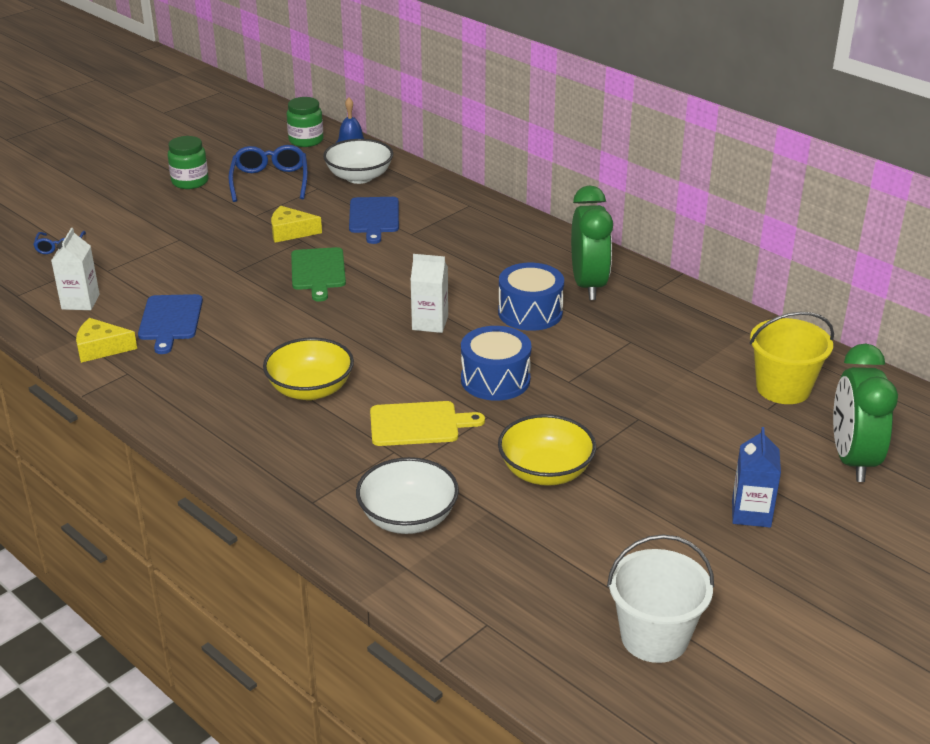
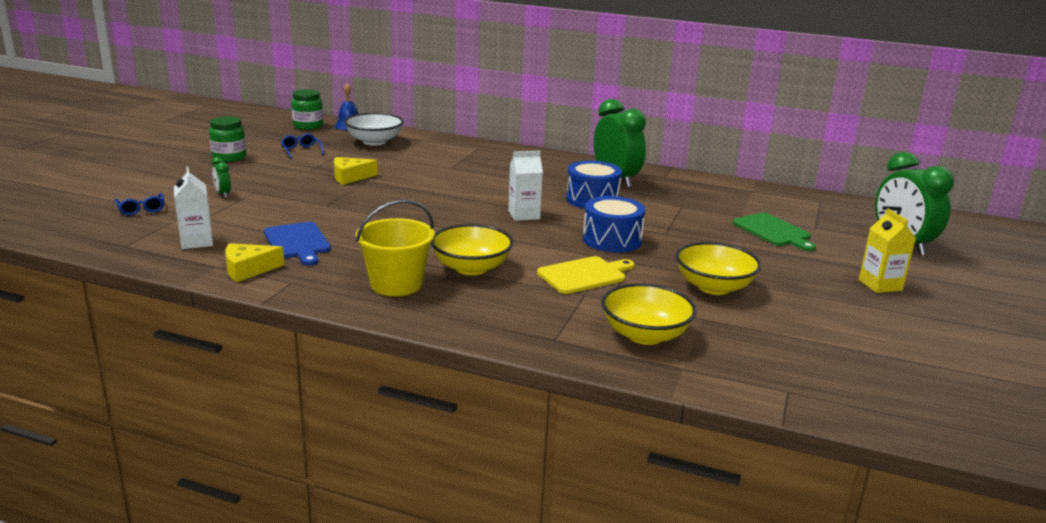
camera: 25 degrees left, 10 degrees down
blue glasses [228,145,308,202] -> blue glasses [281,133,324,159], size x0.56
green cutting board [291,247,346,302] -> green cutting board moved to [733,213,816,251]
blue cutting board [349,197,399,244] -> none
white bowl [356,457,459,534] -> yellow bowl [602,283,697,345]
white bucket [607,534,714,663] -> none
blue carton [732,427,781,528] -> yellow carton [859,209,916,293]
yellow bucket [750,312,834,404] -> yellow bucket moved to [356,200,435,296]
none -> green clock [212,157,231,198]

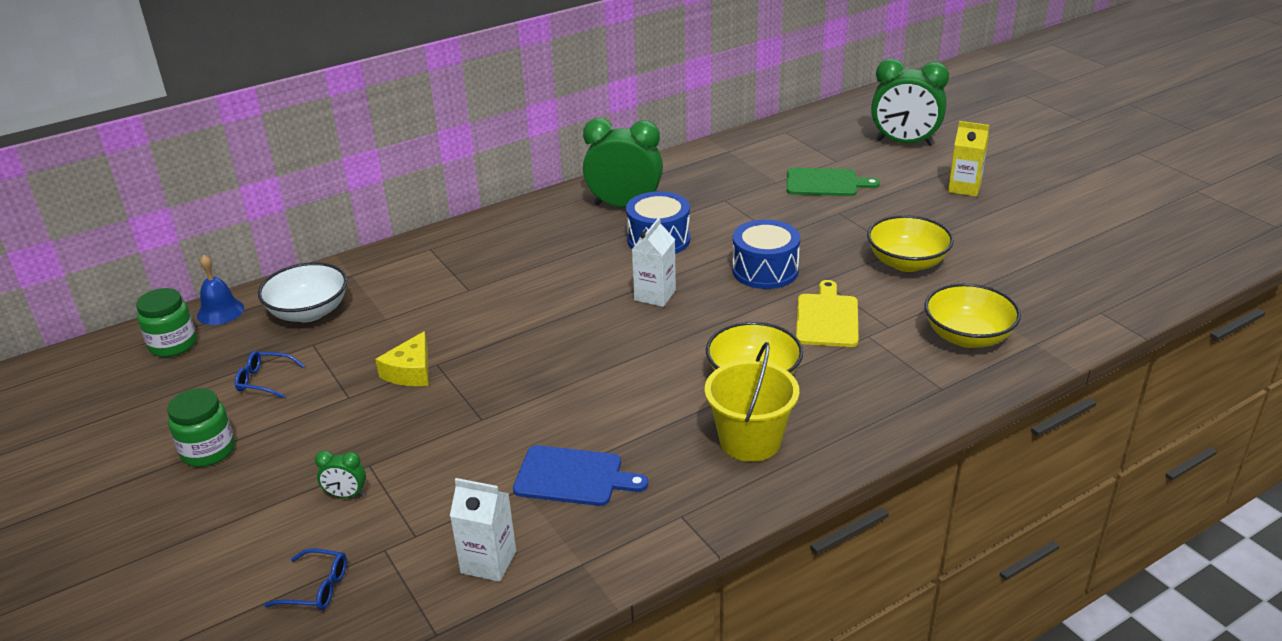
camera: 50 degrees left, 10 degrees up
yellow cheese [225,243,284,282] -> none

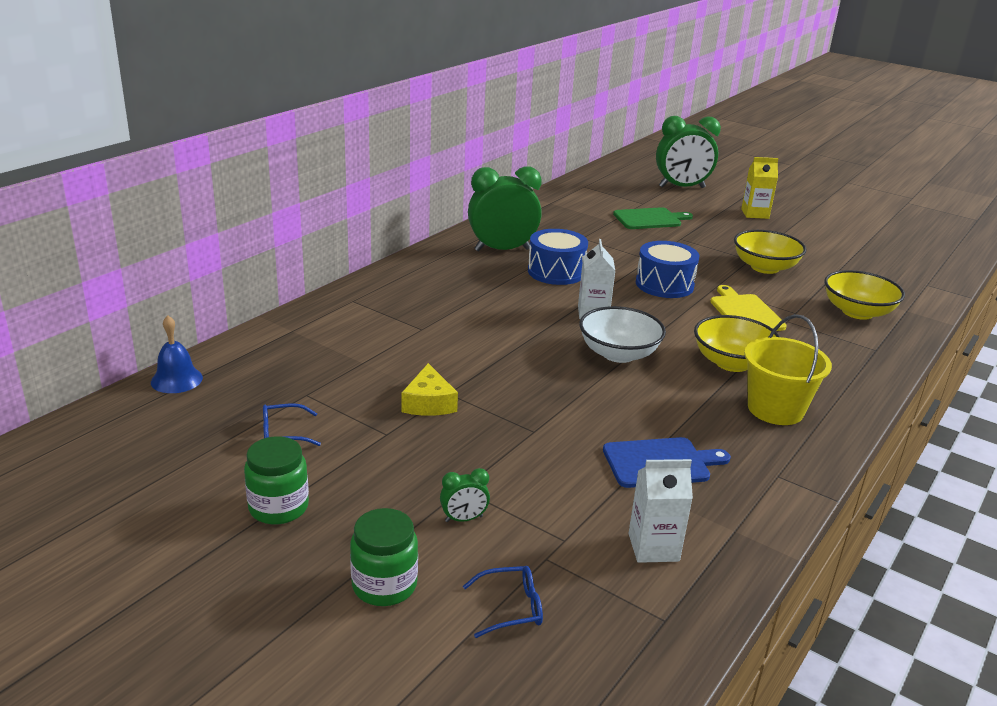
camera: 25 degrees left, 5 degrees down
green jar [136,288,197,357] -> green jar moved to [350,508,418,606]
white bowl [258,262,347,322] -> white bowl moved to [579,306,666,363]

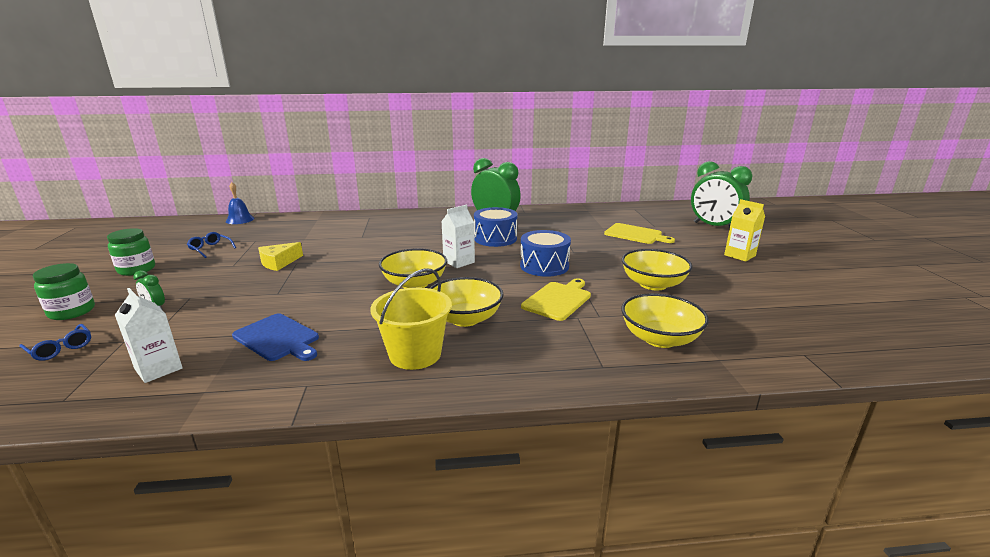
camera: 50 degrees right, 5 degrees down
white bowl [579,306,666,363] -> yellow bowl [379,248,447,288]
green cutting board [613,207,693,229] -> yellow cutting board [604,223,675,244]

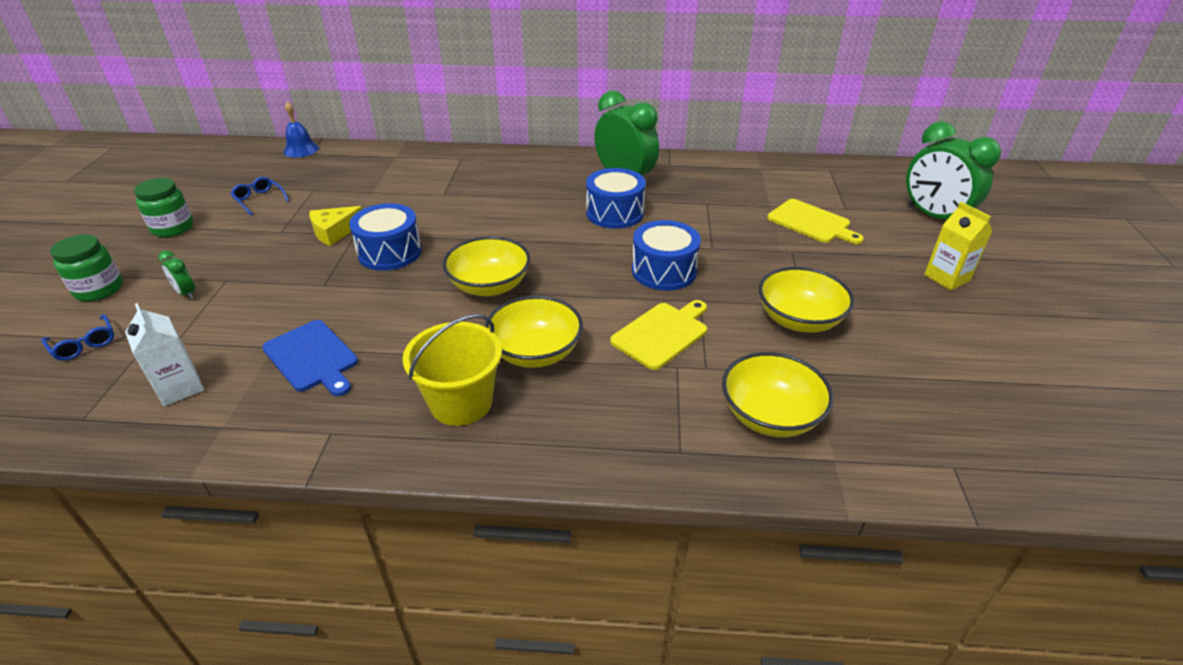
camera: 10 degrees right, 15 degrees up
white carton [441,205,475,268] -> none
none -> blue drum [349,203,422,271]

